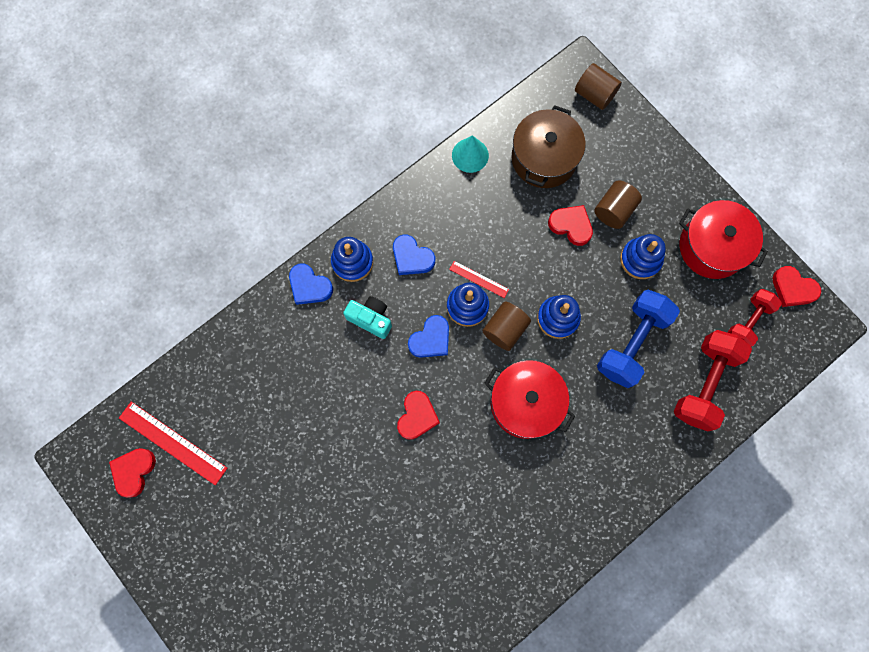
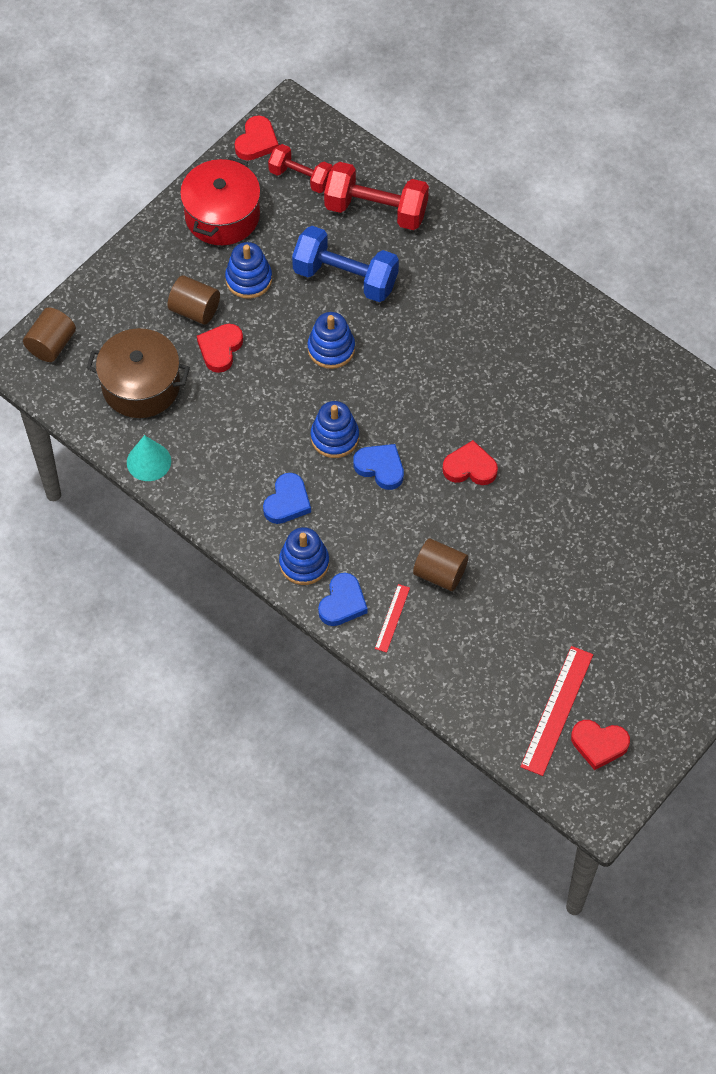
camera: 100 degrees left, 15 degrees down
turquoise camera [343,296,392,339] -> none
red ruler [449,261,509,298] -> red ruler moved to [375,584,410,653]
brown cylinder [483,302,531,351] -> brown cylinder moved to [413,538,468,591]
red pot [484,360,575,439] -> none

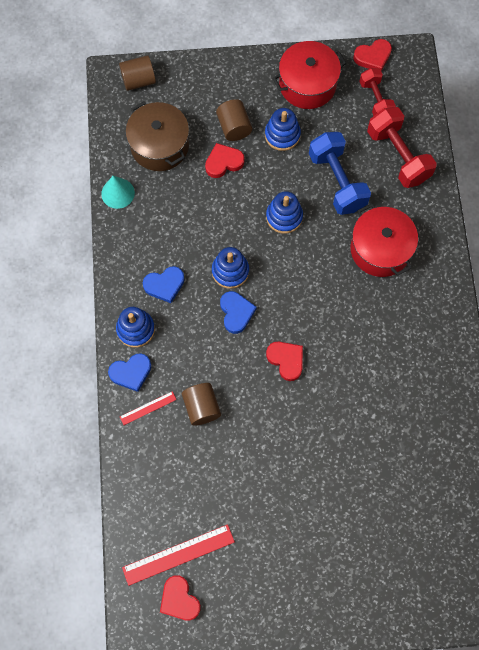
camera: 45 degrees right, 10 degrees up
none -> red pot [351,204,418,277]

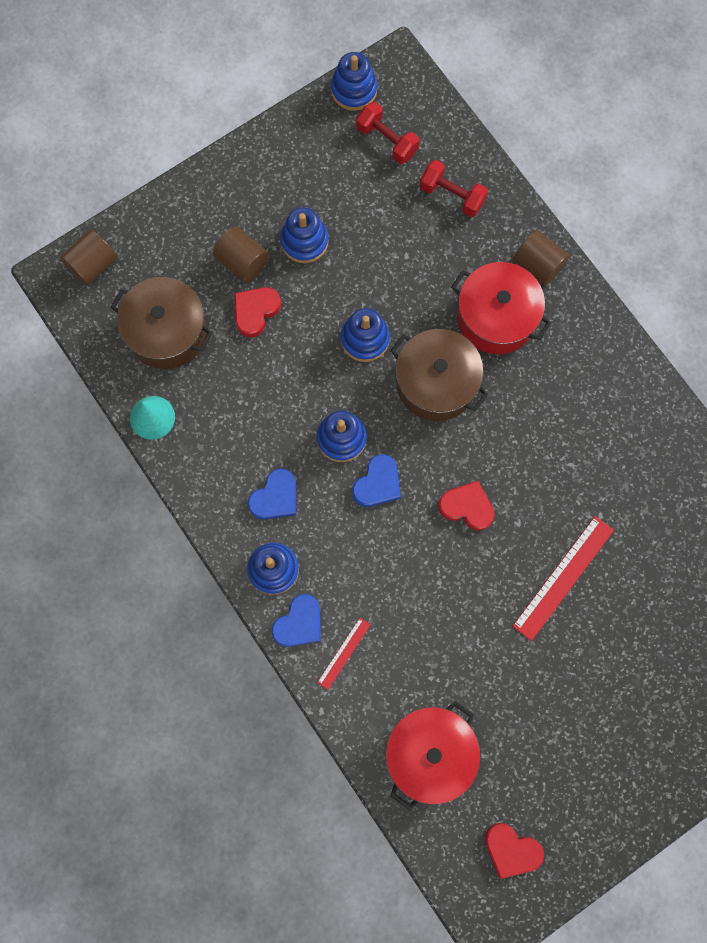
camera: 30 degrees left, 5 degrees up
red ruler [122,524,235,586] -> red ruler moved to [513,516,614,641]
brown cylinder [182,383,221,426] -> brown cylinder moved to [513,230,569,286]
blue heart [220,291,257,334] -> blue heart turned 75 degrees clockwise [352,454,401,507]
red pot [273,41,346,109] -> red pot moved to [386,701,480,810]
blue dumbbell [309,132,371,215] -> none
red heart [353,39,392,71] -> blue stacking toy [331,52,377,111]
red dumbbell [367,107,437,188] -> red dumbbell [420,160,488,217], size x0.63
none -> brown pot [390,329,488,421]

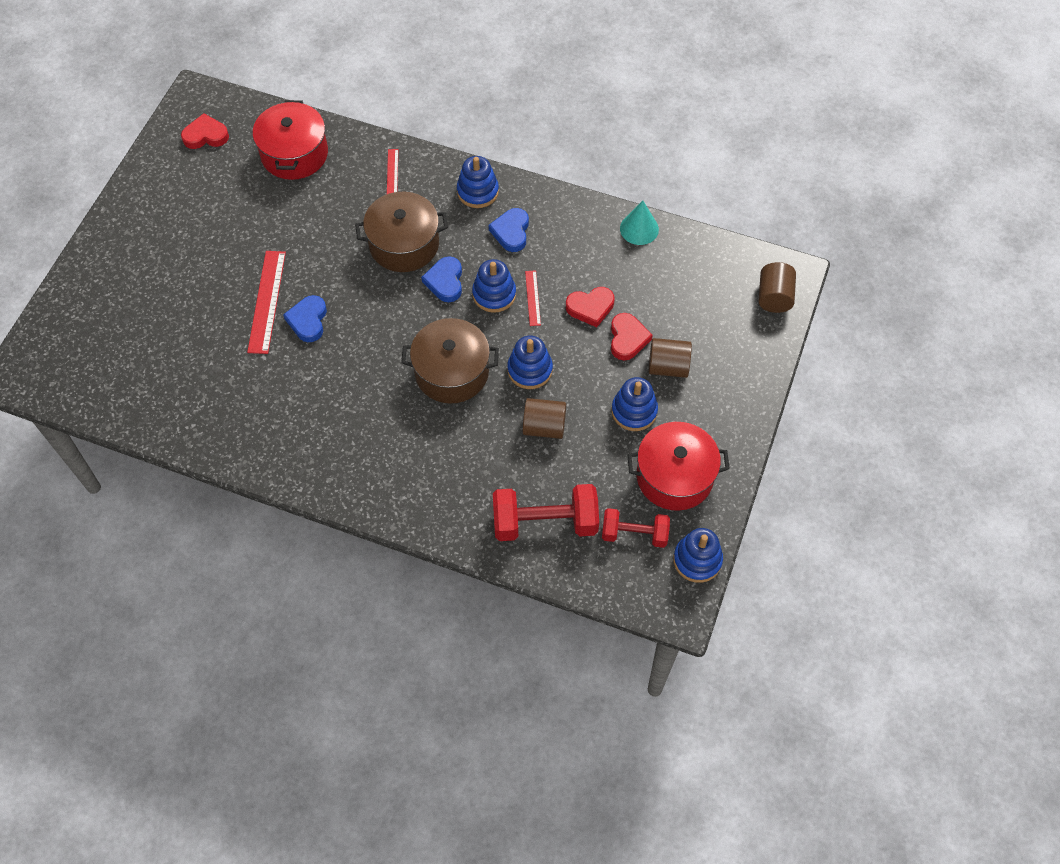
camera: 145 degrees right, 15 degrees down
brown pot [111,277,213,369] -> brown pot moved to [355,192,448,272]
blue heart [272,594,321,647] -> blue heart moved to [283,295,327,342]
red dumbbell [420,160,488,217] -> red dumbbell [493,484,599,541], size x1.58
red heart [438,480,495,531] -> red heart moved to [566,287,615,327]
red pot [451,262,551,354] -> red pot moved to [627,422,730,511]
brown cylinder [513,230,569,286] -> brown cylinder moved to [523,398,566,439]
none -> red ruler [525,270,541,326]

